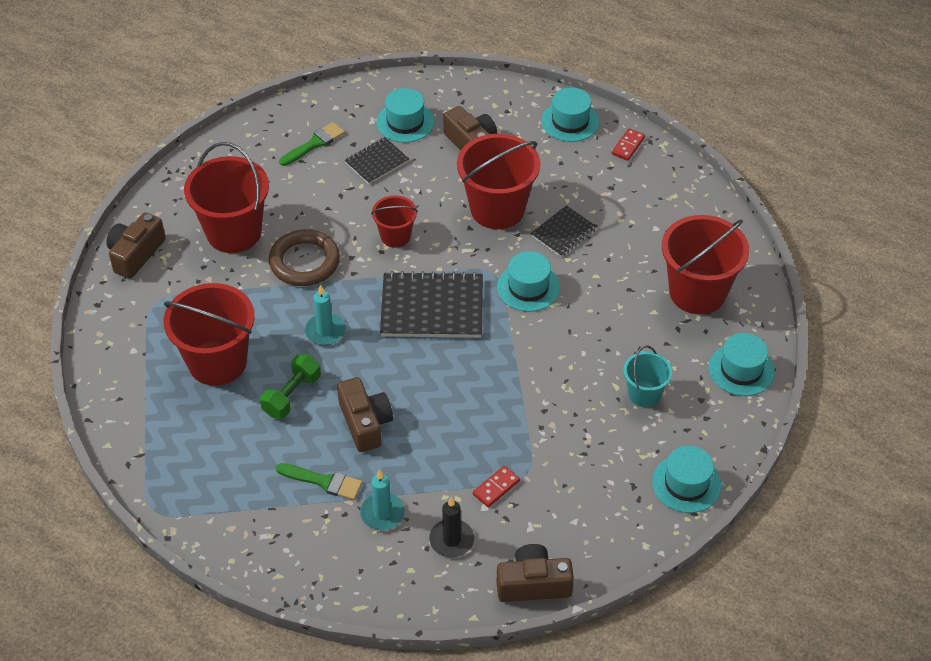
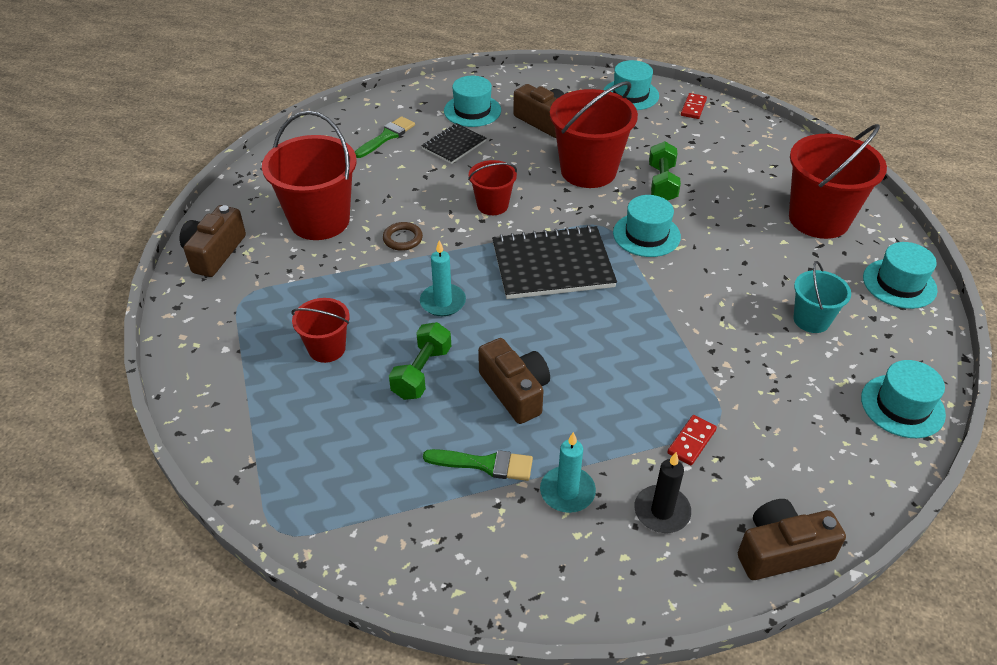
camera: 10 degrees left, 5 degrees down
red bucket [164,283,255,386] -> red bucket [291,298,350,363], size x0.54
brown ring [269,229,340,286] -> brown ring [383,222,423,251], size x0.52
black notebook [531,205,597,257] -> green dumbbell [649,141,681,201]

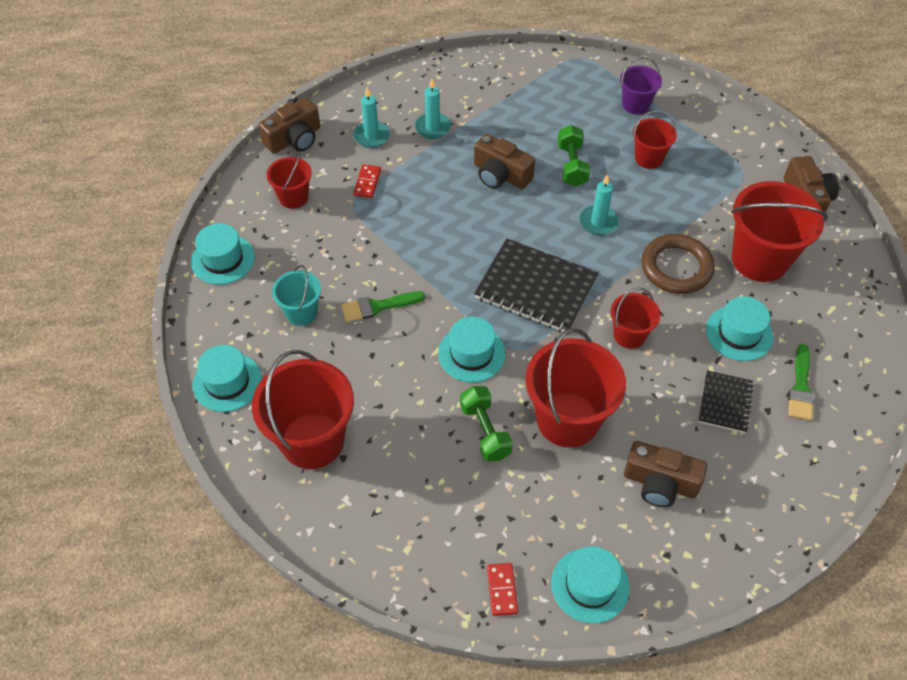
camera: 155 degrees right, 10 degrees up
brown ring [383,222,423,251] -> brown ring [641,234,715,294], size x1.93
green brush [423,449,533,481] -> green brush moved to [341,291,425,322]
turquoise hat [444,76,501,127] -> turquoise hat moved to [706,296,773,361]
black notebook [492,225,617,299] -> black notebook turned 60 degrees clockwise [474,238,599,333]
black candle [634,452,691,533] -> turquoise candle [353,87,390,148]
none -> red bucket [266,152,312,209]
none -> purple bucket [620,57,662,115]

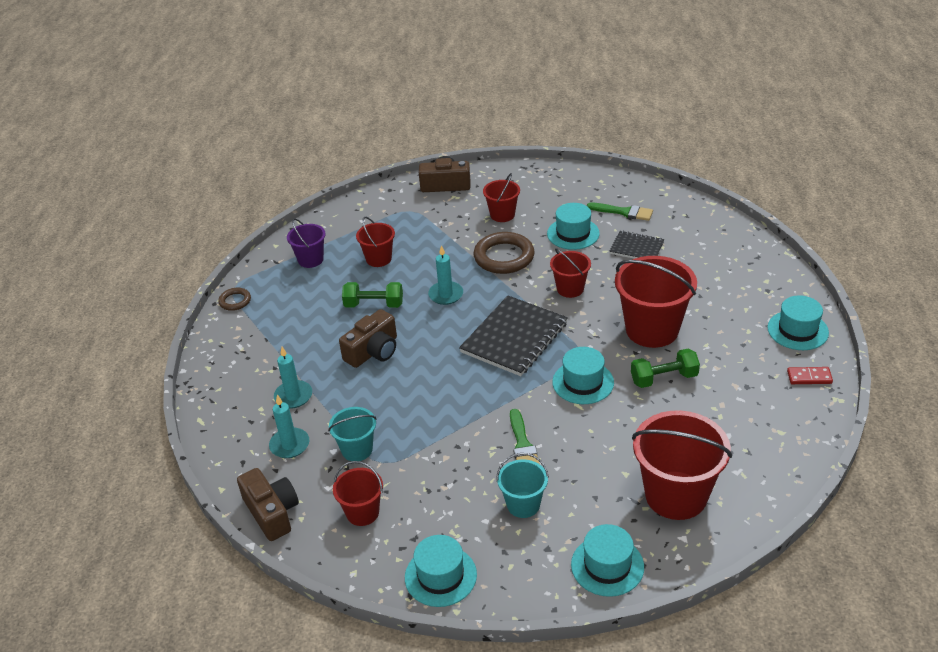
camera: 80 degrees left, 15 degrees down
red domino [353,164,381,198] -> turquoise bucket [328,407,377,461]
brown camera [624,441,707,507] -> none
red bucket [731,181,828,282] -> red bucket [483,173,520,222], size x0.54
none -> brown ring [218,288,251,311]

